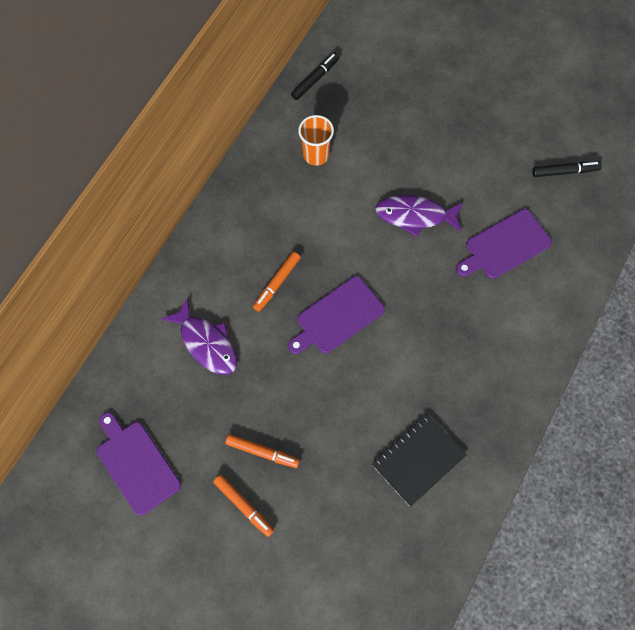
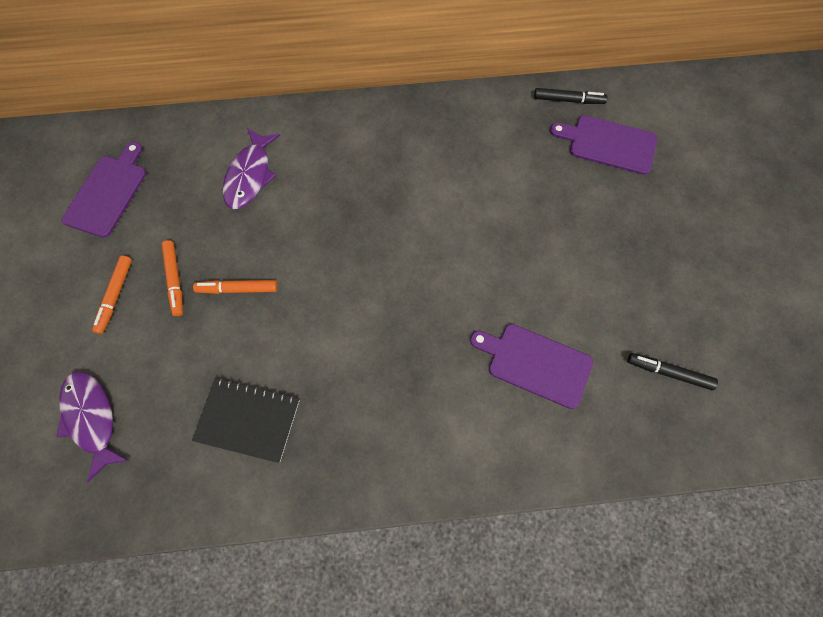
camera: 55 degrees right, 0 degrees up
orange marker [253,252,301,312] -> orange marker moved to [193,280,278,294]
purple cutting board [288,276,385,354] -> purple cutting board moved to [550,115,657,175]
orange cup [298,115,334,166] -> none
purple fish [375,195,463,237] -> purple fish moved to [56,371,129,482]
black marker [532,162,602,177] -> black marker turned 150 degrees clockwise [627,353,718,390]

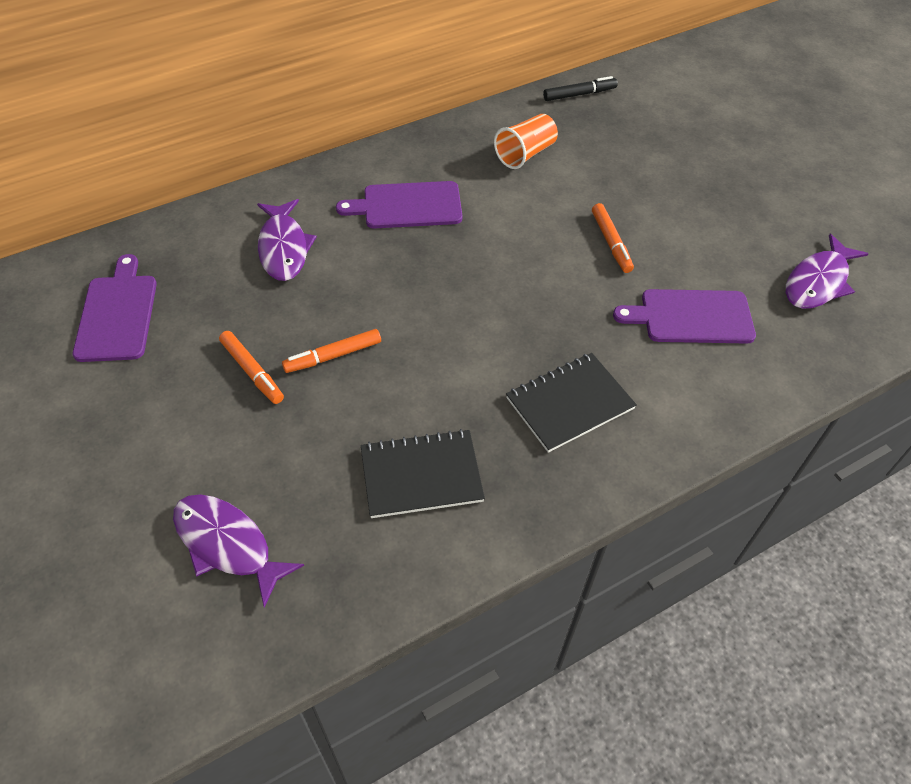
camera: 25 degrees left, 15 degrees down
orange marker [92,255,132,334] -> orange marker moved to [592,203,634,273]
purple cutting board [550,115,657,175] -> purple cutting board moved to [336,181,463,229]
black marker [627,353,718,390] -> purple fish [786,234,868,309]
none -> orange cup [494,114,558,169]
none -> black notebook [506,353,637,453]

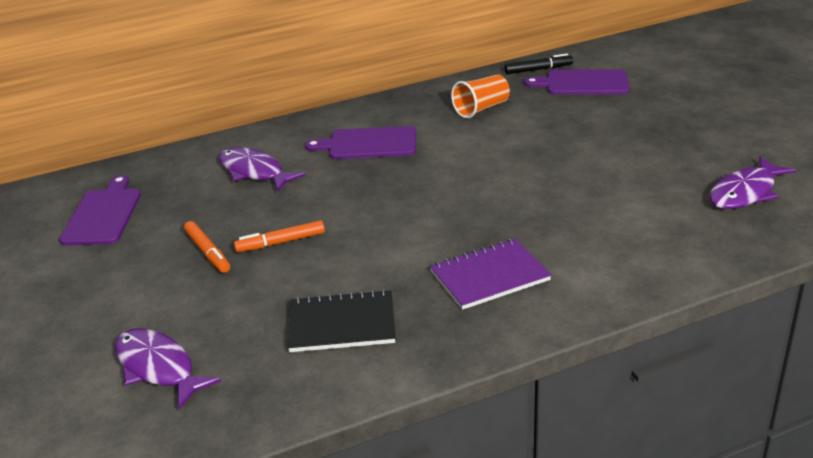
camera: 10 degrees right, 20 degrees down
purple fish [257,199,317,281] -> purple fish turned 135 degrees clockwise [219,147,306,192]
black notebook [506,353,637,453] -> purple notebook [430,239,551,310]
orange marker [592,203,634,273] -> none
purple cutting board [613,289,756,344] -> purple cutting board moved to [524,69,629,95]

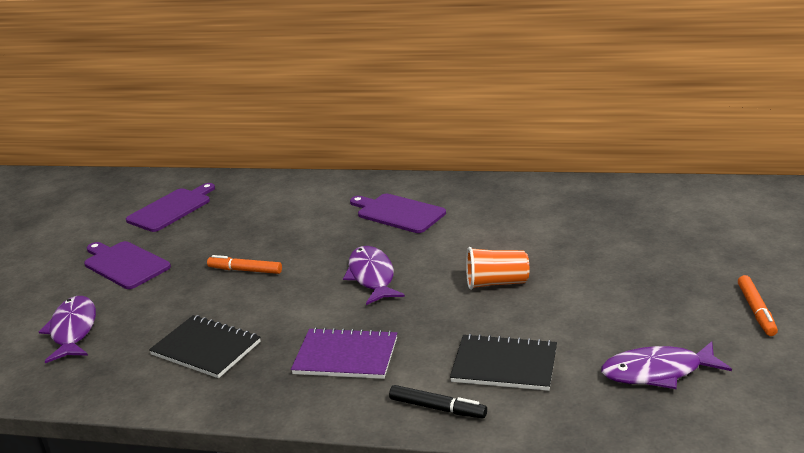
camera: 35 degrees right, 5 degrees down
orange marker [184,221,230,273] -> orange marker moved to [738,275,778,336]
purple fish [219,147,306,192] -> purple fish moved to [343,246,405,305]
orange cup [451,74,510,119] -> orange cup moved to [466,247,529,290]
black marker [504,53,573,74] -> black marker moved to [389,385,487,418]
purple cutting board [524,69,629,95] -> purple cutting board moved to [84,241,171,289]
none -> black notebook [450,334,557,391]

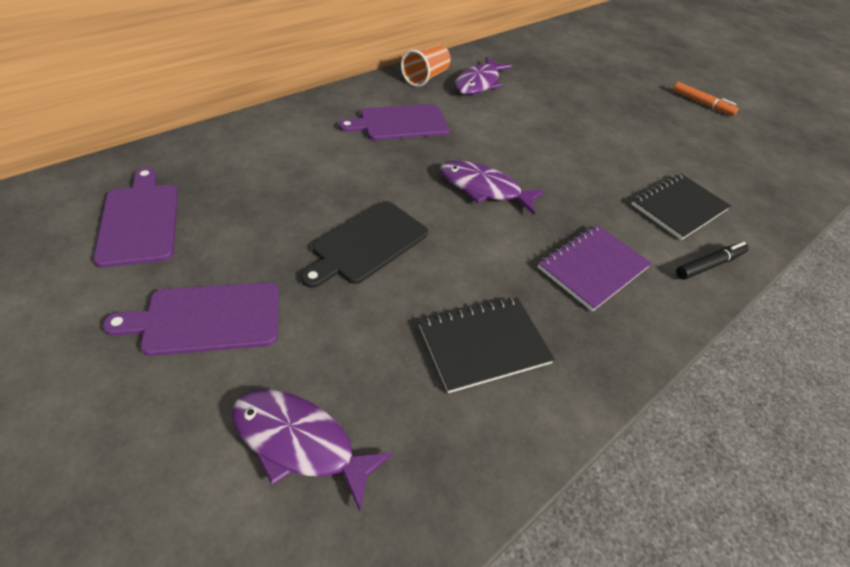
camera: 60 degrees left, 20 degrees up
orange marker [207,255,282,274] -> black cutting board [301,201,428,288]
orange cup [466,247,529,290] -> orange cup moved to [401,44,451,87]
purple fish [601,341,732,389] -> purple fish moved to [455,56,512,95]

